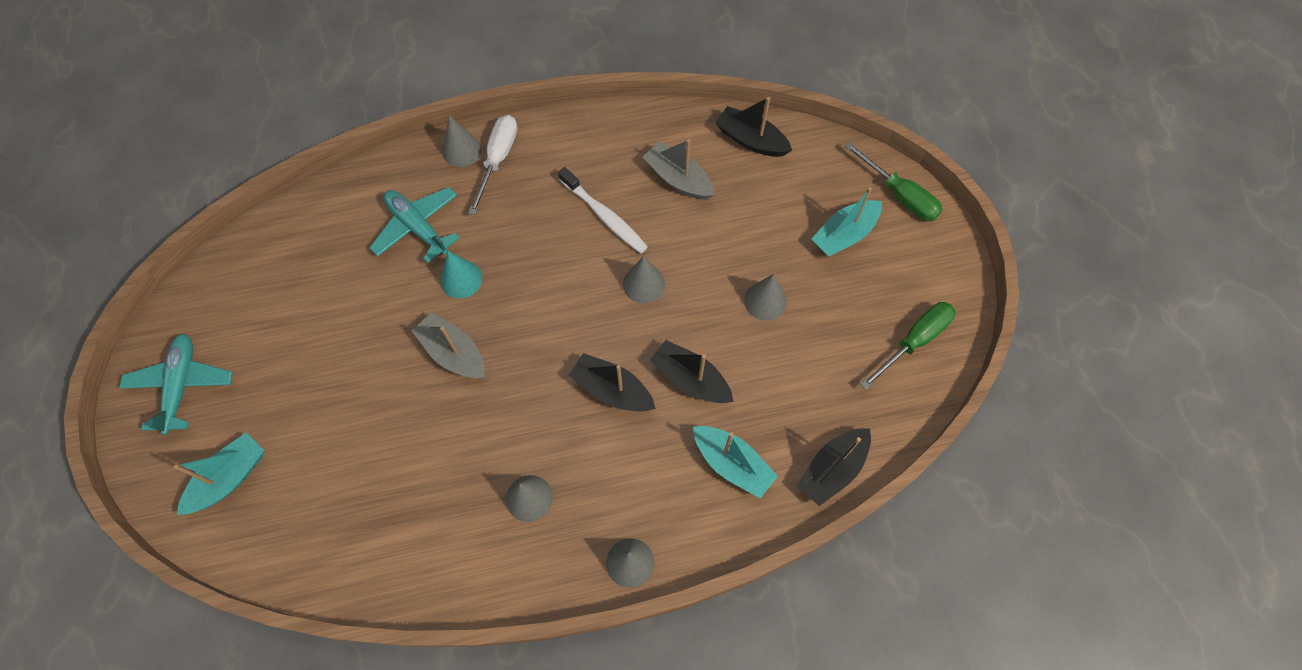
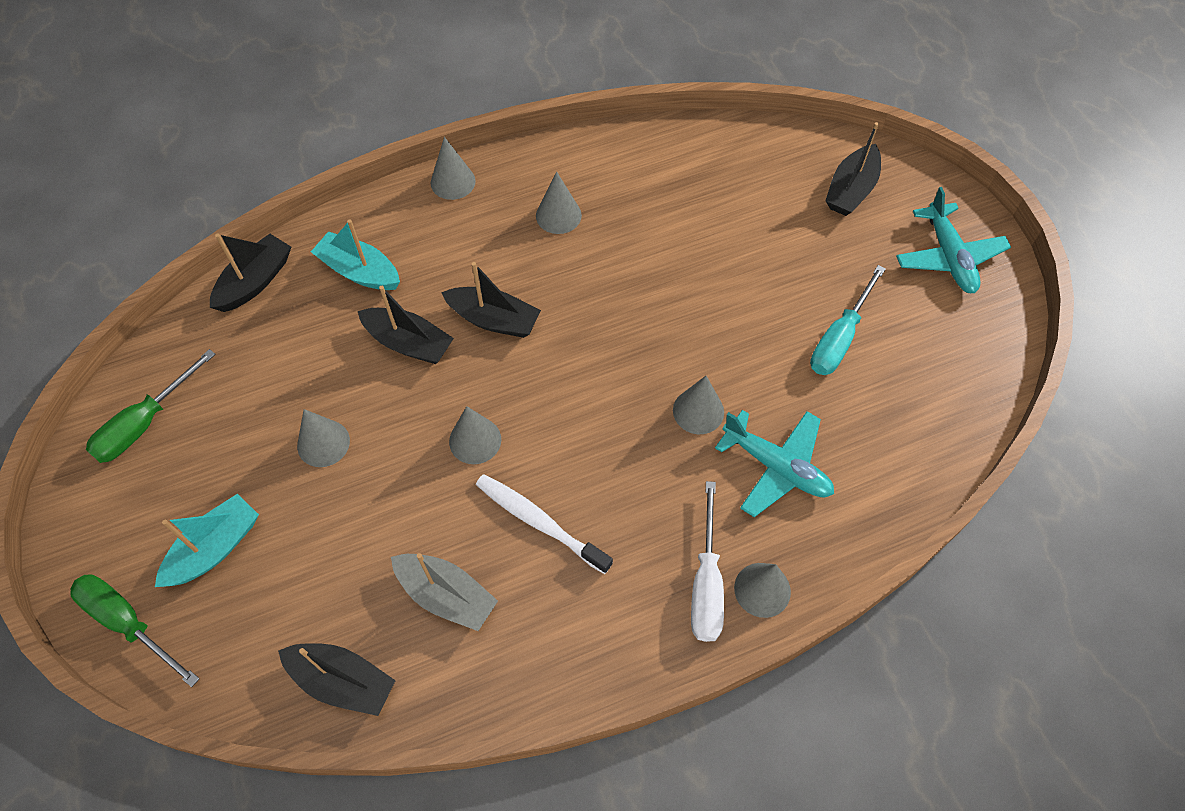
camera: 170 degrees right, 5 degrees down
turquoise boat [174,433,264,515] -> black boat [825,122,881,216]
grey boat [412,312,485,378] -> none
turquoise cone [440,251,482,298] -> grey cone [673,376,724,434]
none -> turquoise screwdriver [810,265,886,375]

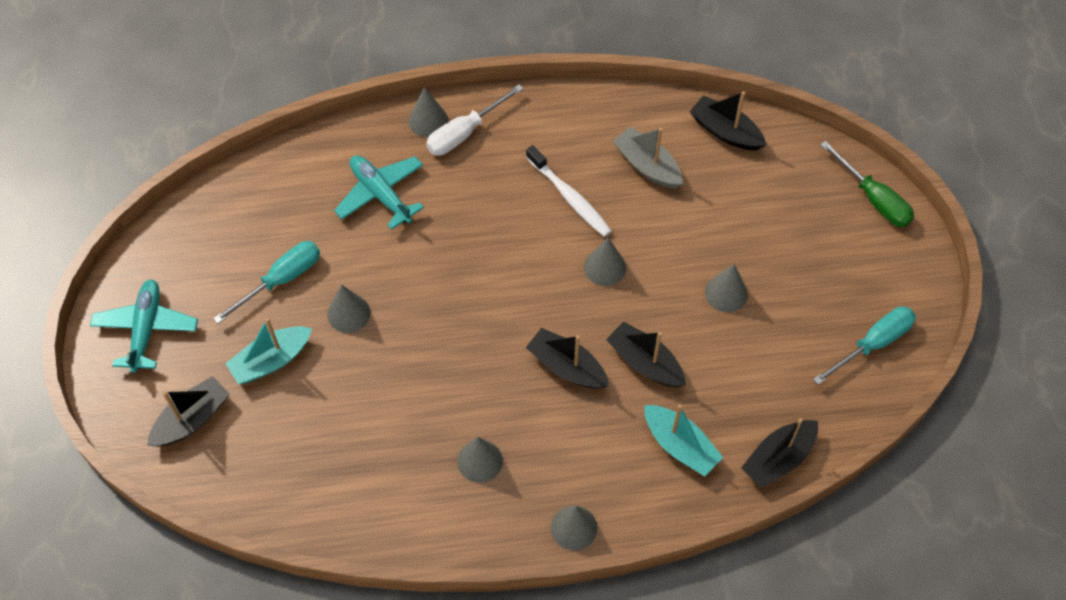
camera: 165 degrees left, 0 degrees up
green screwdriver [86,349,216,463] -> turquoise screwdriver [813,306,916,385]
turquoise boat [155,494,259,587] -> turquoise boat moved to [225,318,312,384]
grey cone [673,376,724,434] -> grey cone moved to [327,285,371,333]
white screwdriver [691,481,724,642] -> white screwdriver turned 150 degrees counterclockwise [426,84,523,155]

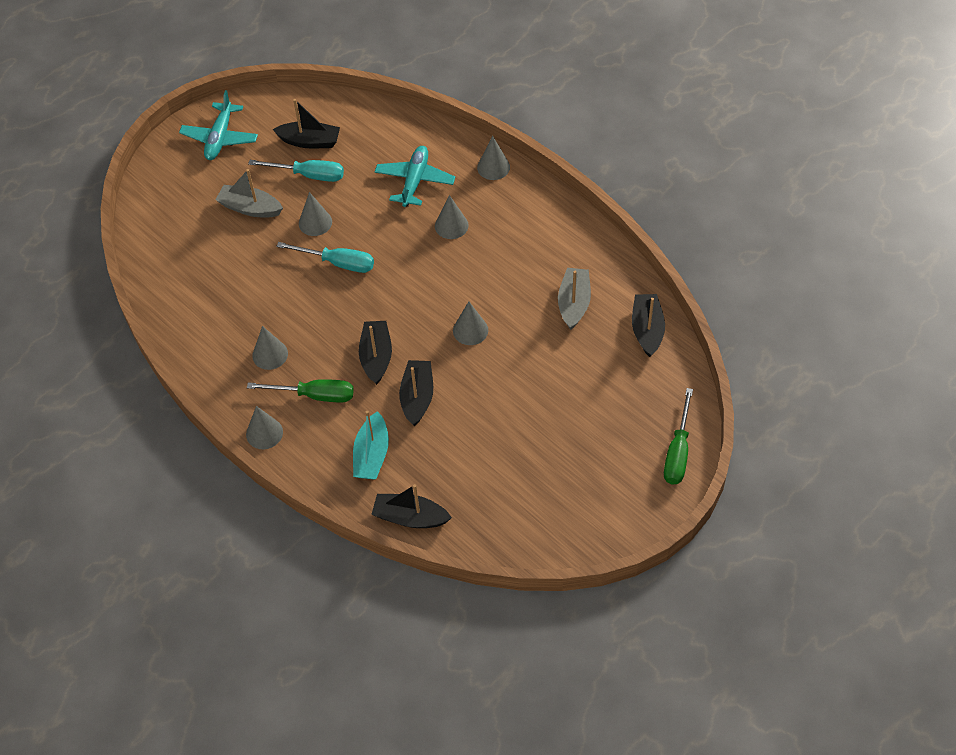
camera: 55 degrees right, 5 degrees down
turquoise plane [90,279,198,373] -> turquoise plane turned 135 degrees clockwise [179,90,258,160]
black boat [147,376,230,447] -> black boat moved to [272,99,340,148]
turquoise boat [225,318,312,384] -> grey boat [215,169,283,217]
white screwdriver [426,84,523,155] -> none
white toothbrush [526,145,612,237] -> none
grey cone [705,264,748,312] -> grey cone moved to [435,195,469,239]
turquoise screwdriver [813,306,916,385] -> turquoise screwdriver moved to [276,242,374,273]
none -> green screwdriver [247,379,354,403]

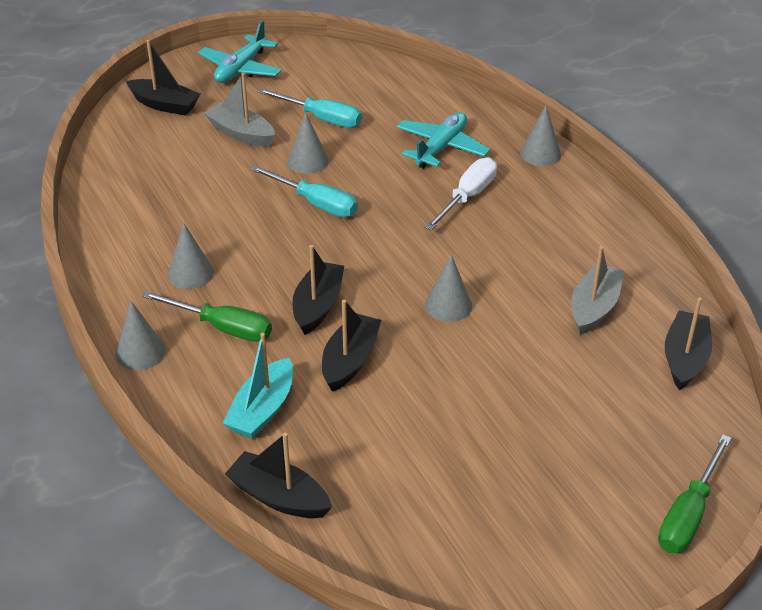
camera: 15 degrees right, 15 degrees down
black boat [272,99,340,148] -> black boat moved to [126,40,200,115]
grey cone [435,195,469,239] -> white screwdriver [425,157,497,231]

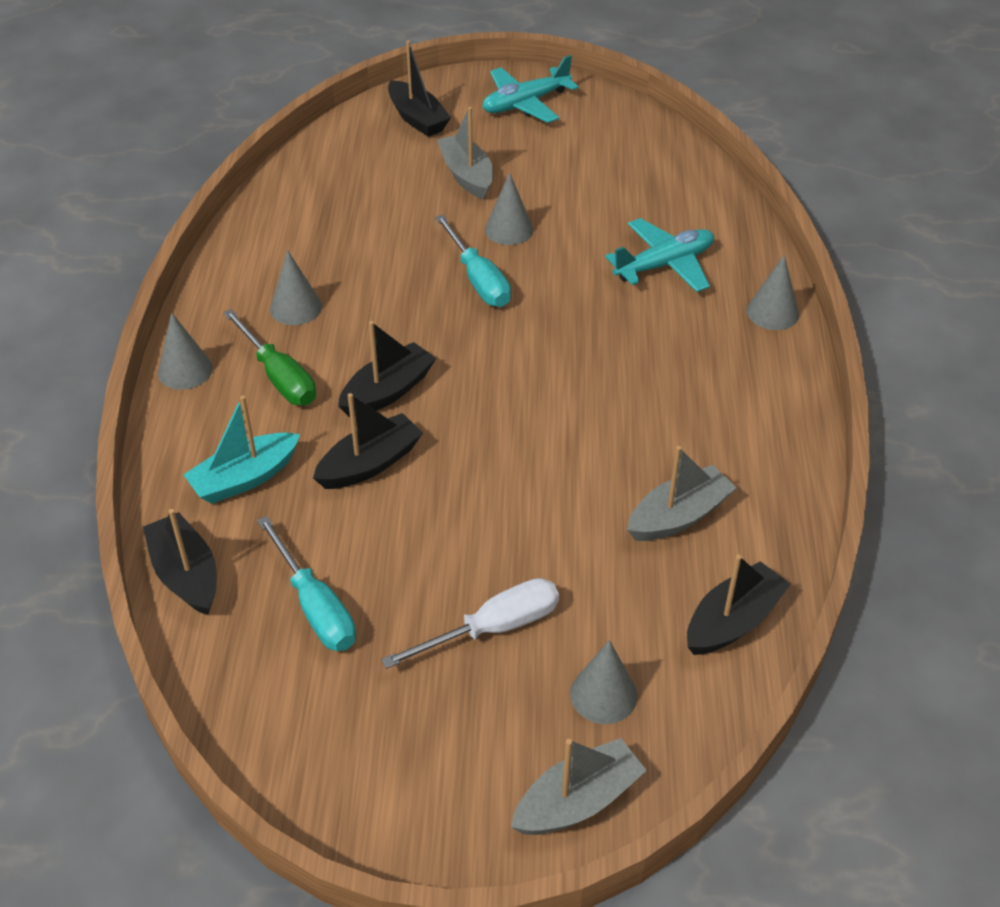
camera: 30 degrees right, 5 degrees up
turquoise screwdriver [258,88,362,128] -> turquoise screwdriver moved to [257,516,356,651]
white screwdriver [425,157,497,231] -> white screwdriver moved to [381,578,559,669]
grey cone [425,254,472,322] -> grey cone moved to [570,640,637,724]
green screwdriver [658,434,731,553] -> grey boat [511,738,647,835]

